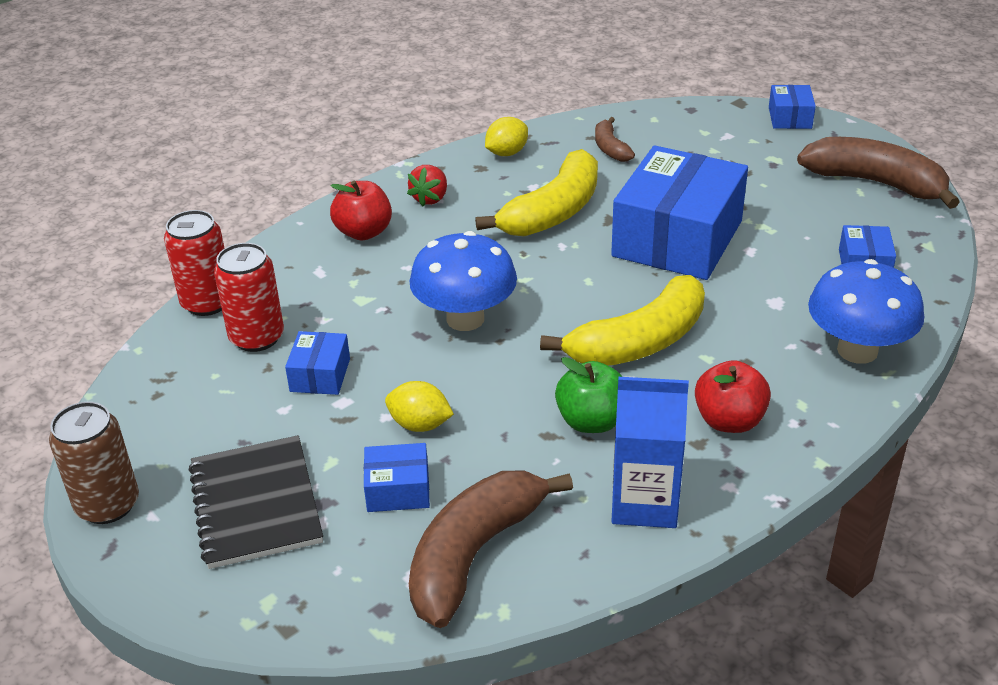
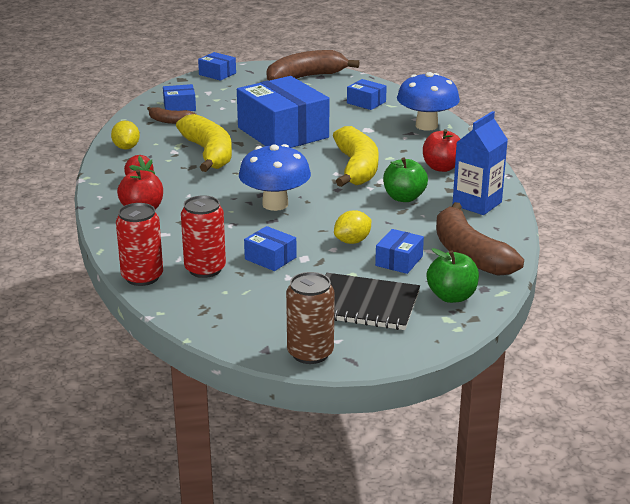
camera: 60 degrees left, 10 degrees down
none -> blue box [163,84,196,111]
none -> green apple [427,248,479,303]

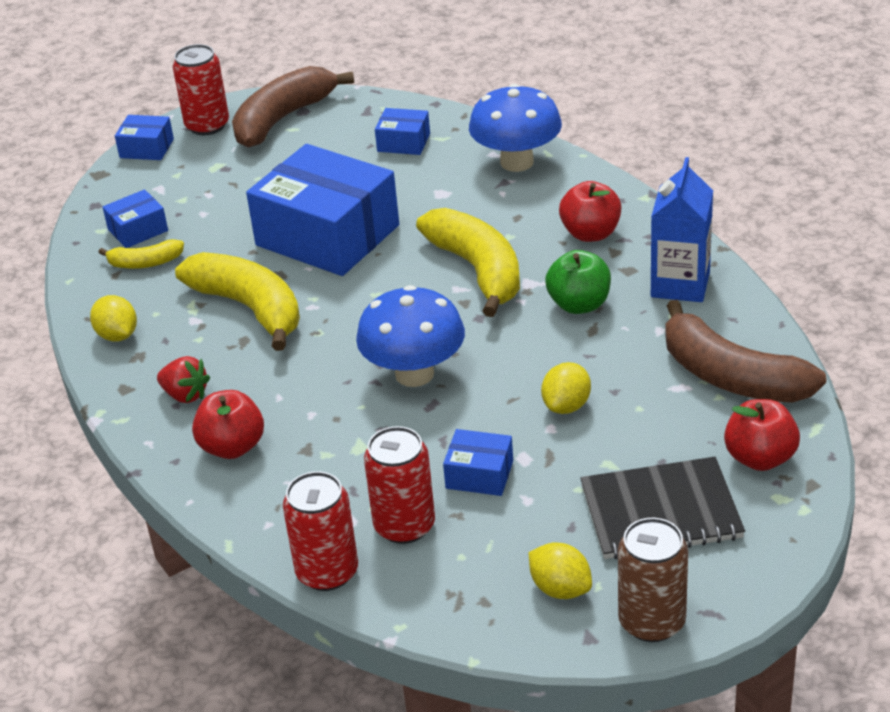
camera: 20 degrees left, 10 degrees up
brown banana [147,107,197,124] -> yellow banana [98,239,184,269]
blue box [375,229,424,274] -> none
green apple [427,248,479,303] -> red apple [724,399,800,471]
none -> red can [173,44,229,135]
none -> yellow lemon [529,543,592,599]

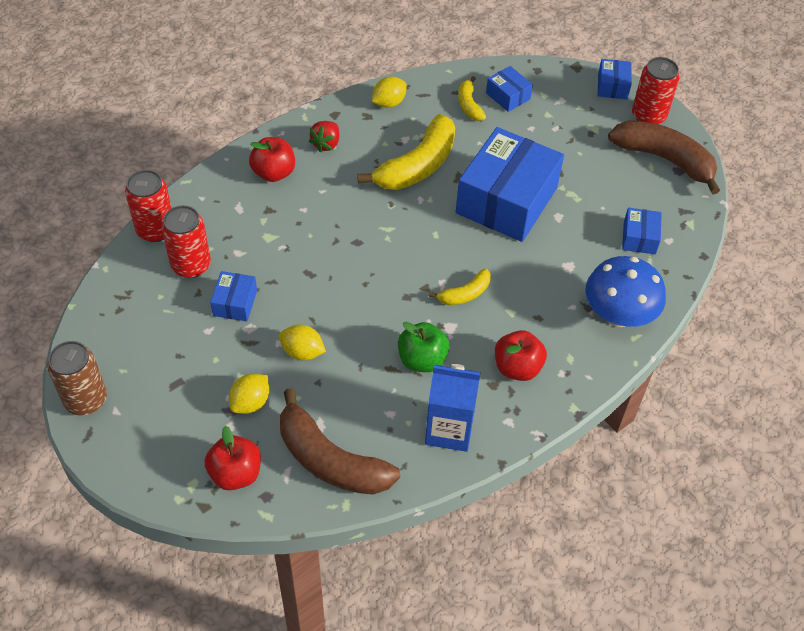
camera: 80 degrees right, 15 degrees up
blue mushroom [356,285,465,387] -> none
yellow banana [416,208,520,317] -> yellow banana [429,269,491,305], size x0.50
yellow lemon [529,543,592,599] -> yellow lemon moved to [229,374,269,414]
black notebook [580,457,745,559] -> none
brown banana [665,300,826,403] -> brown banana turned 90 degrees counterclockwise [280,388,400,495]

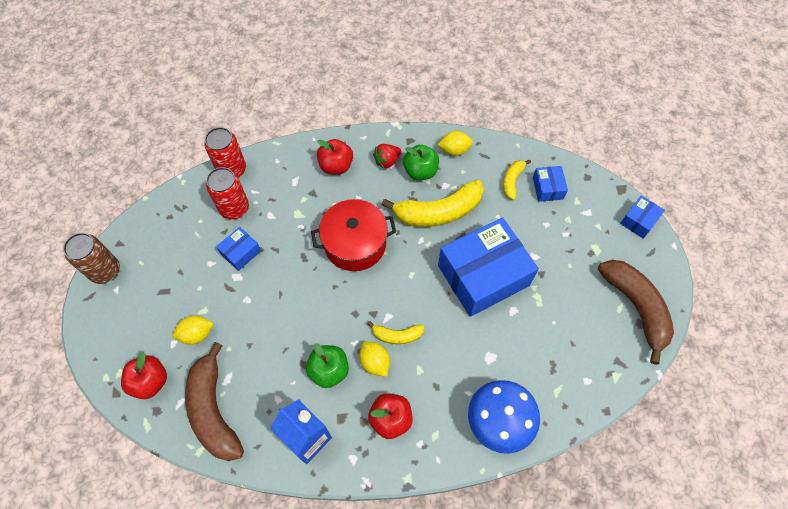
camera: 35 degrees right, 10 degrees up
yellow lemon [279,325,326,361] -> yellow lemon moved to [359,341,390,377]
blue box [622,208,662,254] -> none
red can [632,57,680,125] -> none
none -> red pot [311,199,396,271]
none -> green apple [403,145,439,180]

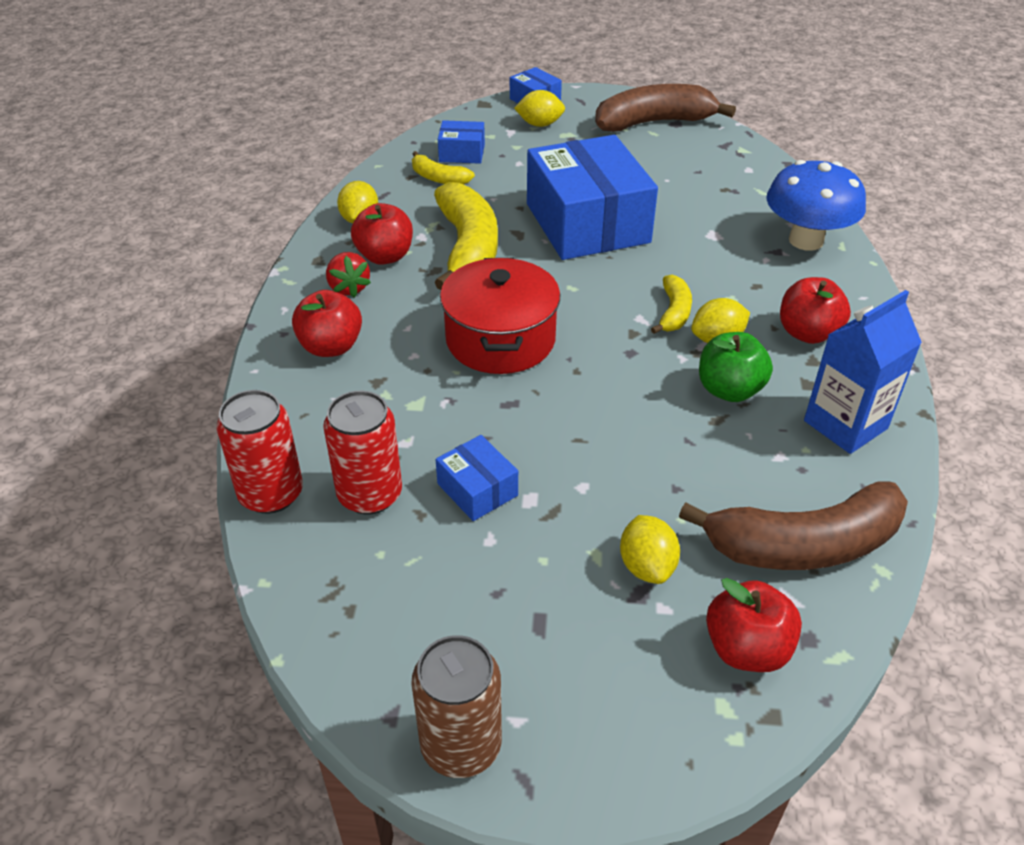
camera: 80 degrees left, 20 degrees down
green apple [403,145,439,180] -> red apple [351,203,413,265]
none -> yellow lemon [514,90,565,127]

